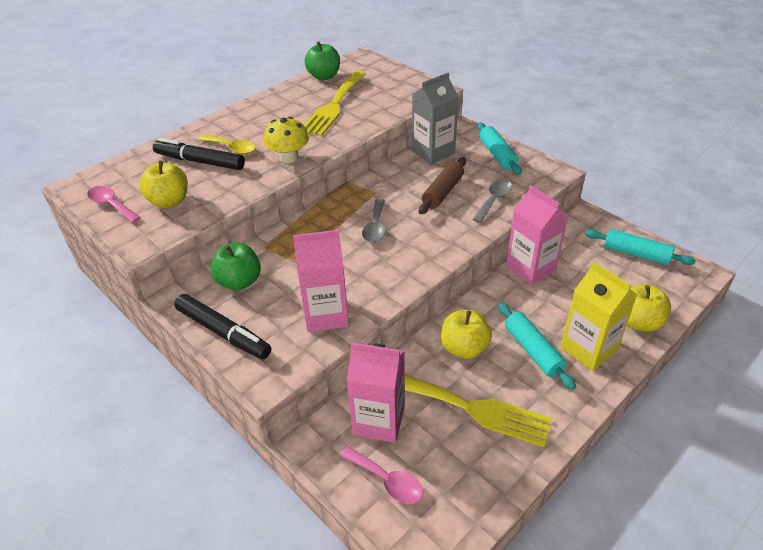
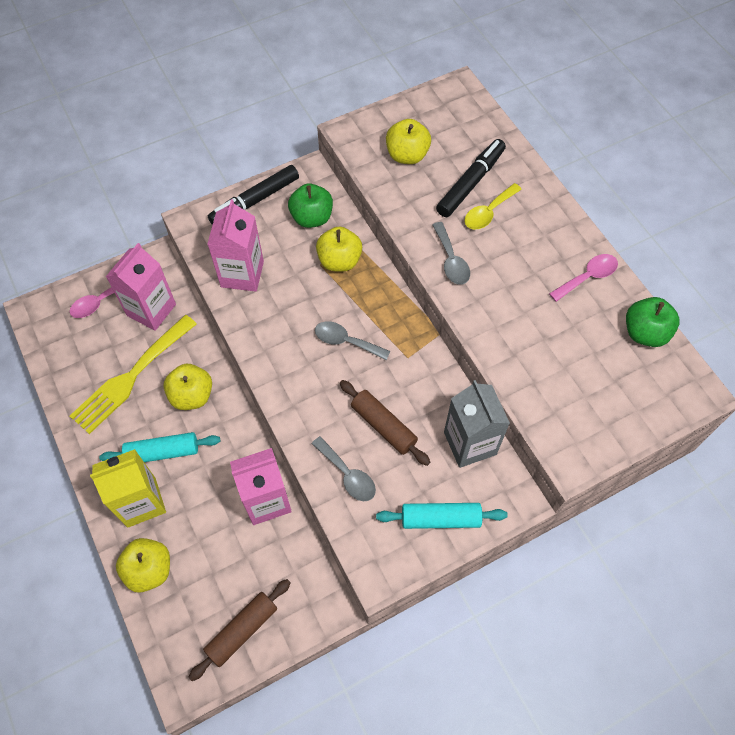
camera: 105 degrees right, 20 degrees up
pink spoon [87,186,141,223] -> pink spoon moved to [549,254,618,302]
yellow mushroom [264,117,309,163] -> grey spoon [433,222,470,285]
yellow fork [304,71,366,136] -> none
turquoise rolling pin [585,229,696,265] -> brown rolling pin [188,579,291,681]
none -> yellow apple [316,226,362,272]

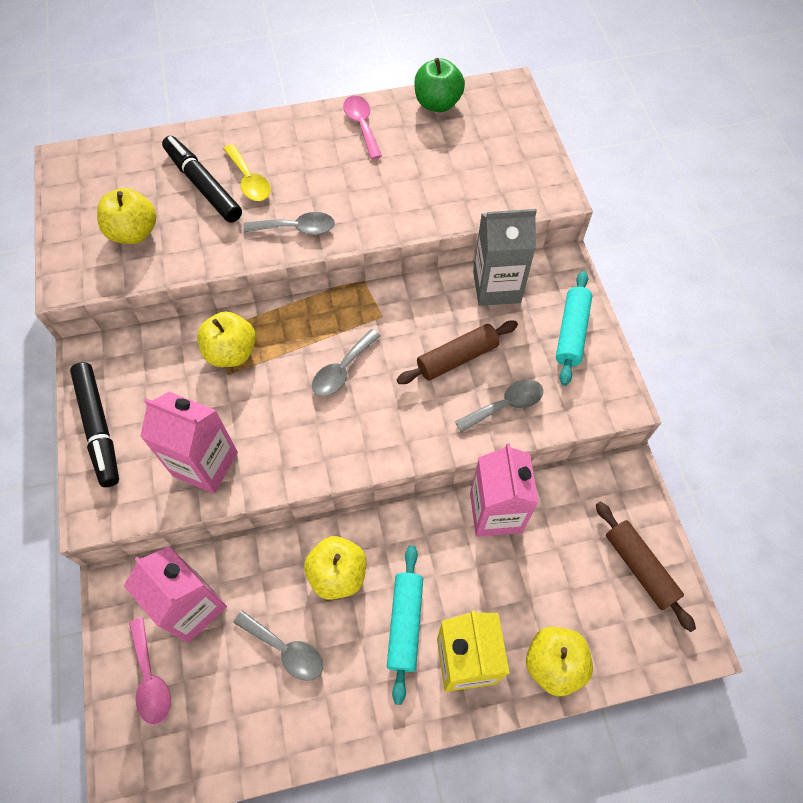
camera: 75 degrees left, 0 degrees up
yellow fork [70,315,197,434] -> grey spoon [233,610,323,681]
green apple [288,184,333,228] -> none

